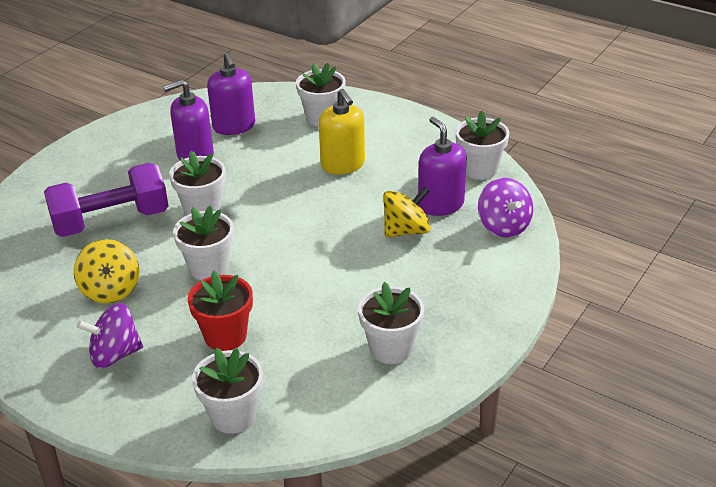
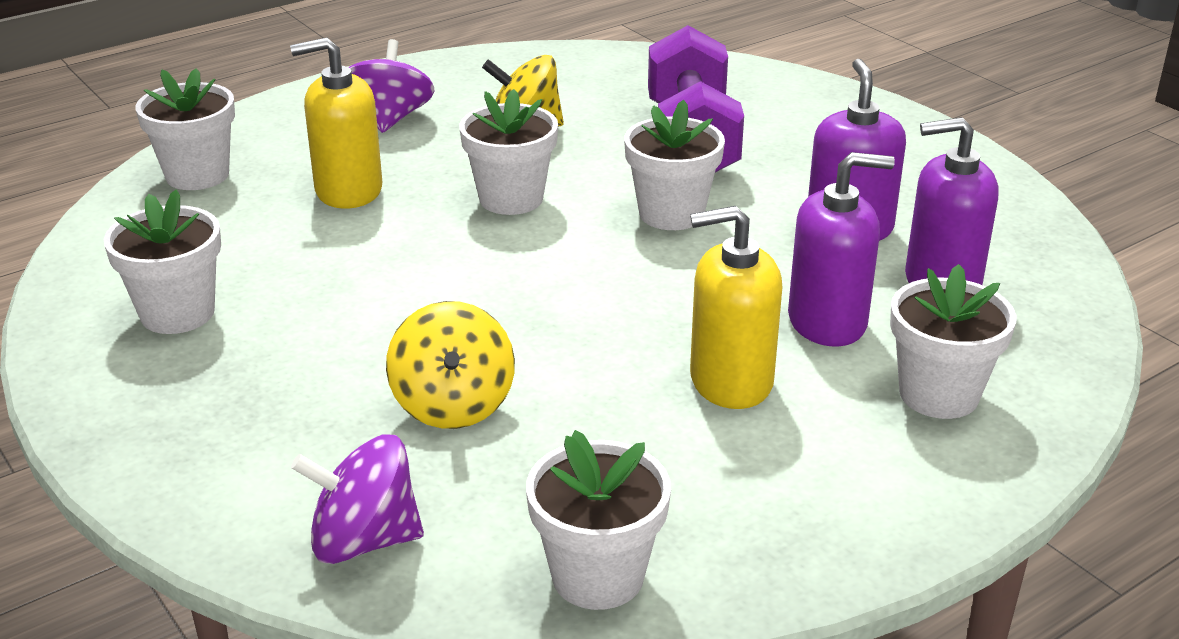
camera: 110 degrees right, 5 degrees down
red flower pot [187,271,253,351] -> yellow soap dispenser [290,37,382,209]
purple soap dispenser [418,117,467,216] -> purple soap dispenser moved to [788,152,895,347]

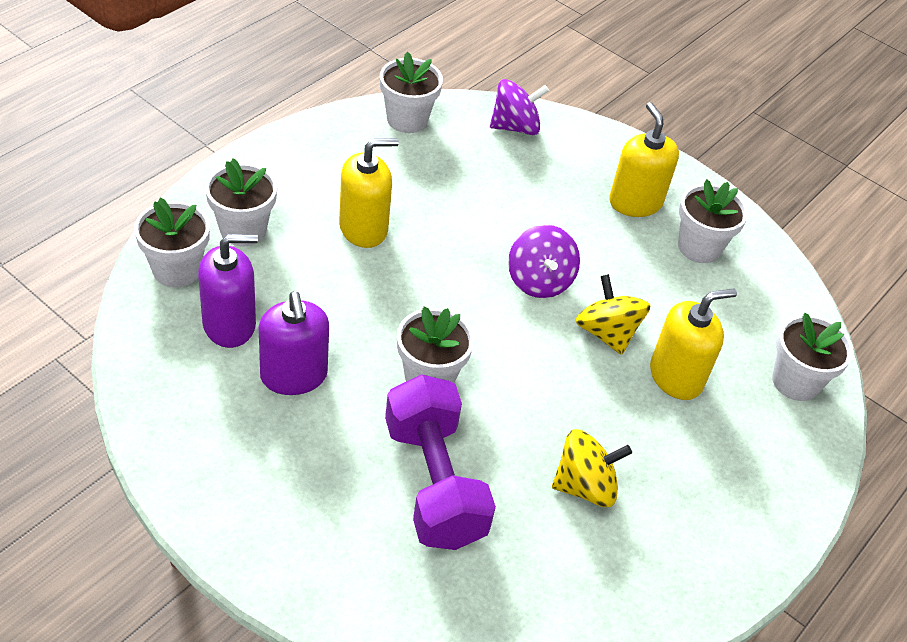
camera: 160 degrees right, 15 degrees up
purple spinning top [349,39,435,133] -> purple spinning top moved to [508,225,580,298]
yellow spinning top [386,301,515,429] -> yellow spinning top moved to [576,274,651,355]
white flower pot [459,89,558,215] -> white flower pot moved to [134,198,210,287]
purple soap dispenser [788,152,895,347] -> none
none -> yellow soap dispenser [609,102,679,217]

